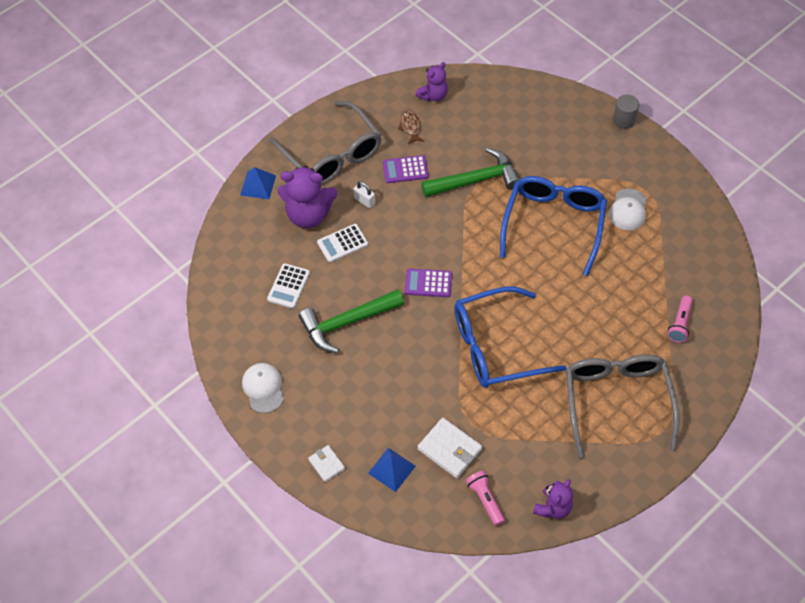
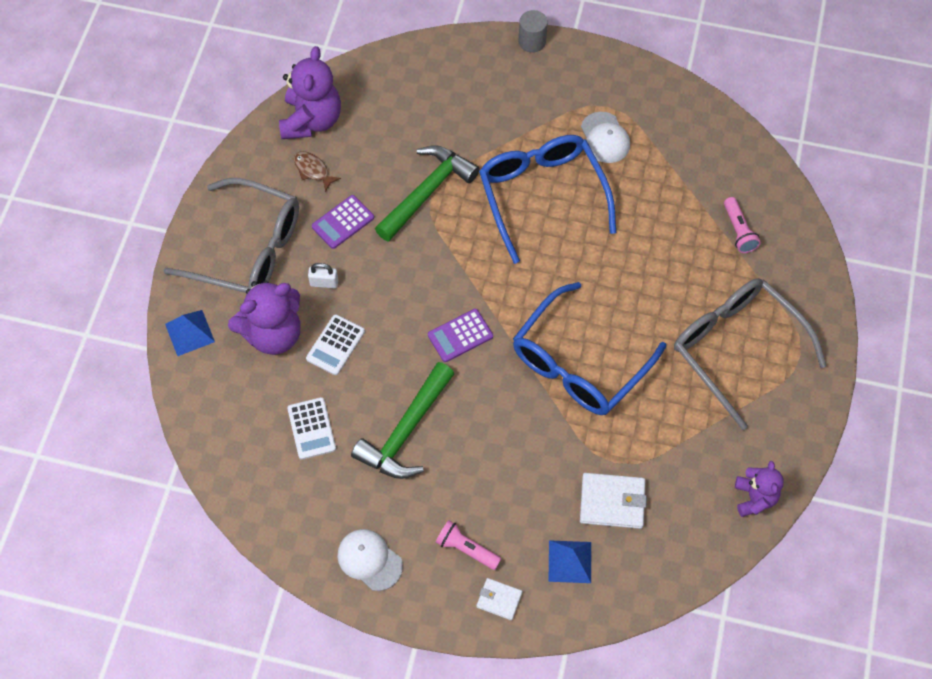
camera: 35 degrees left, 5 degrees up
purple teddy bear [416,62,448,101] -> purple teddy bear [279,46,341,139], size x1.67
pink flashlight [466,471,505,526] -> pink flashlight moved to [436,520,501,570]

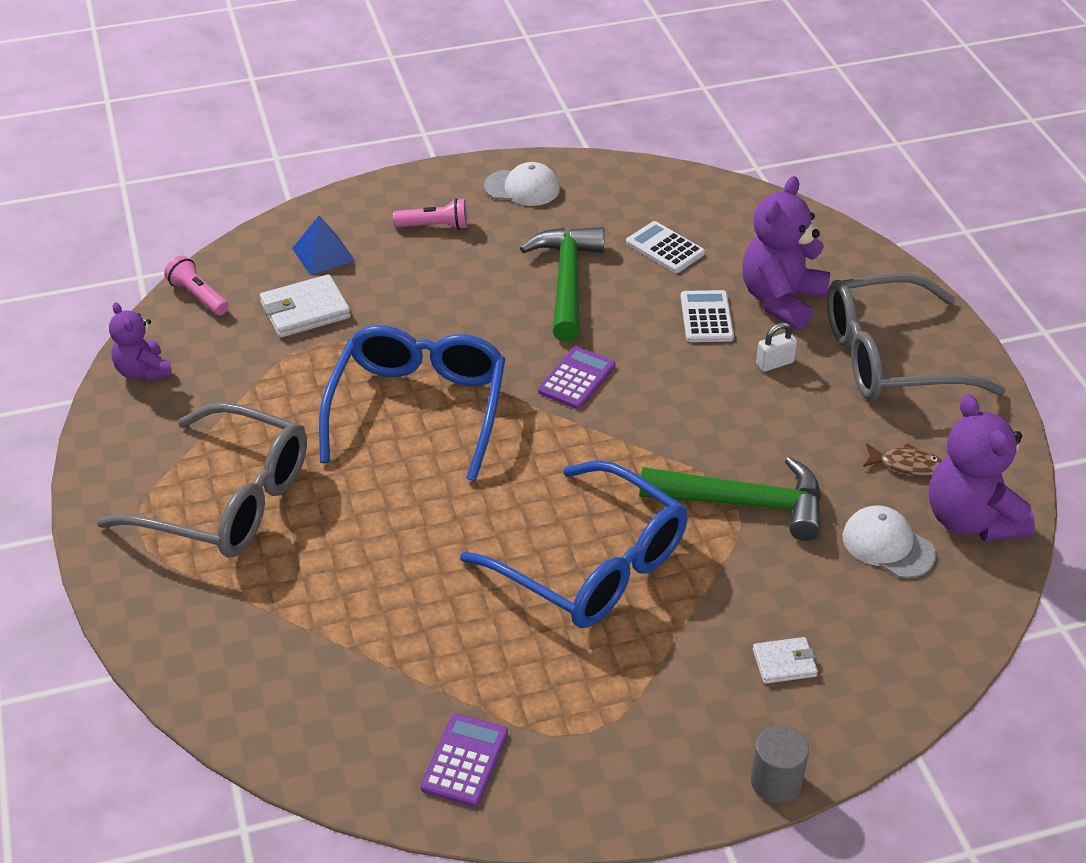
camera: 150 degrees right, 20 degrees down
blue pyramid [165,310,215,356] -> none
purple calculator [312,195,374,249] -> purple calculator moved to [421,714,508,807]
green hammer [375,145,480,242] -> green hammer turned 90 degrees counterclockwise [639,457,821,541]
white wallet [476,578,522,620] -> white wallet moved to [753,637,818,684]
white cap [581,112,630,163] -> white cap moved to [842,505,936,578]
pink flashlight [724,197,761,253] -> pink flashlight moved to [164,256,229,315]

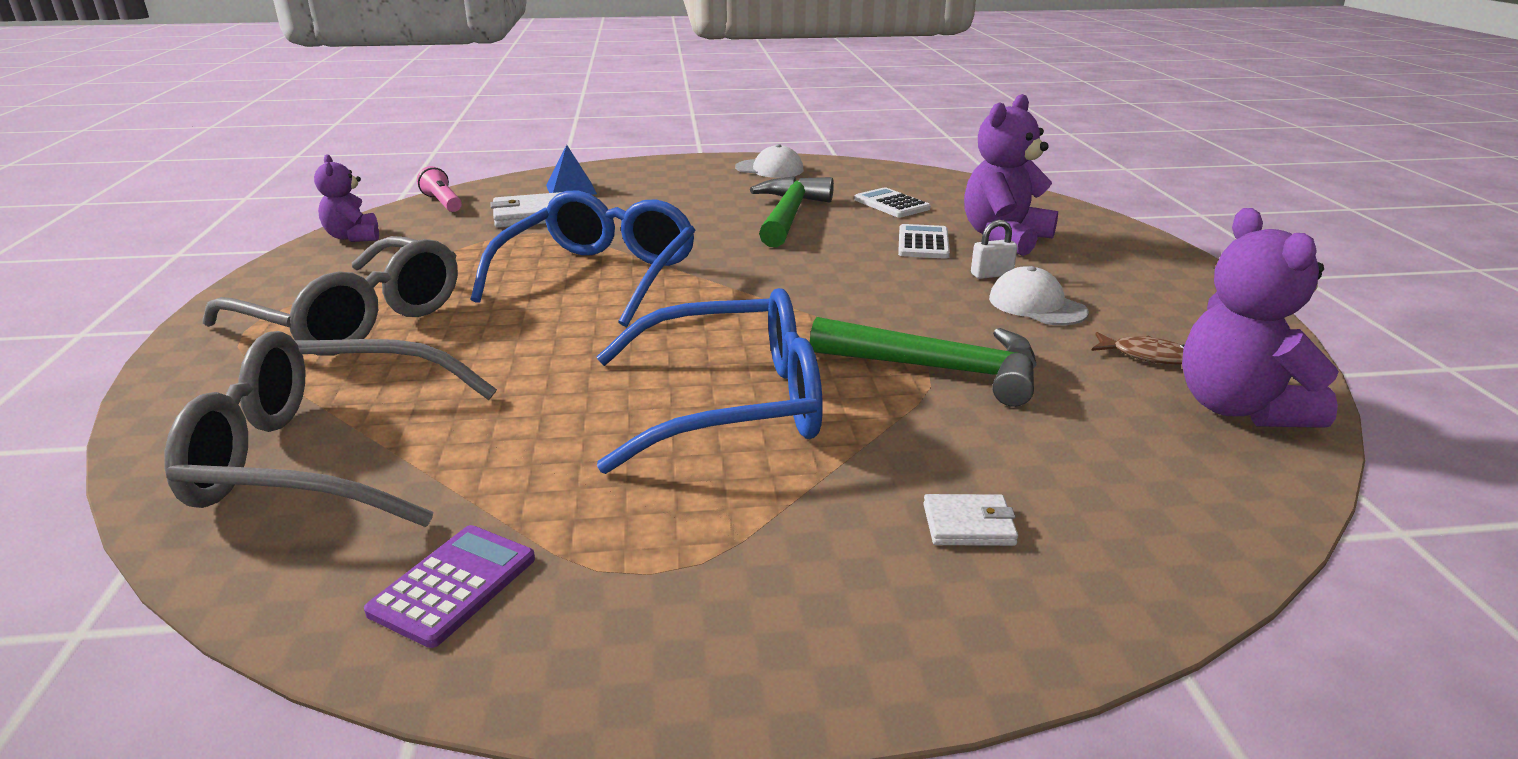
camera: 10 degrees right, 15 degrees down
pink flashlight [393,198,468,230] -> none
blue glasses [460,460,688,628] -> blue glasses turned 60 degrees counterclockwise [596,288,823,474]
purple calculator [538,346,615,409] -> none
grey cylinder [751,725,809,803] -> none
grey glasses [827,273,1006,400] -> grey glasses moved to [164,331,497,527]
white cap [842,505,936,578] -> white cap moved to [989,266,1089,325]

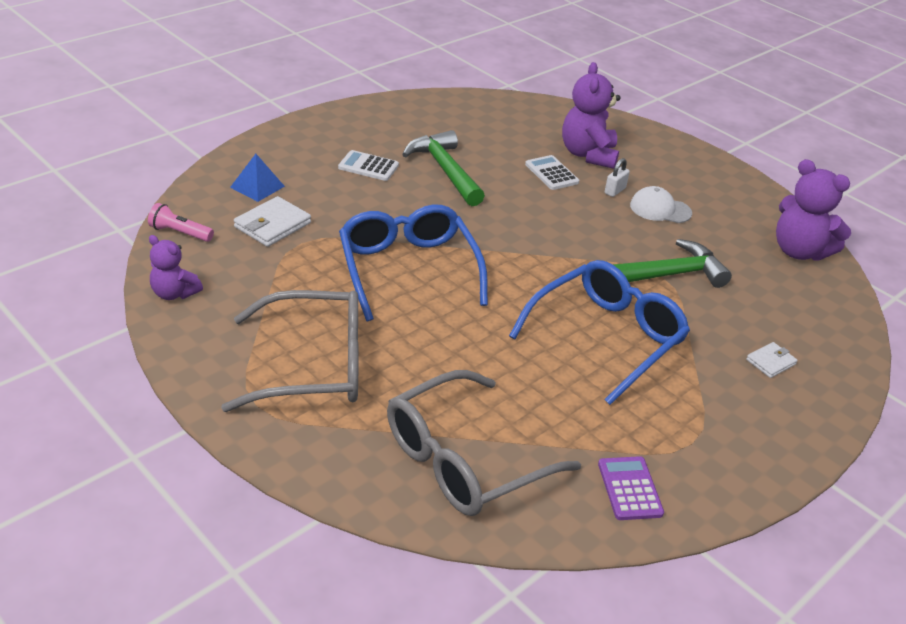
camera: 40 degrees left, 10 degrees up
white cap [735,144,804,178] -> none
white calculator [854,187,931,218] -> white calculator moved to [338,150,399,181]
brown fish [1091,332,1184,365] -> none

